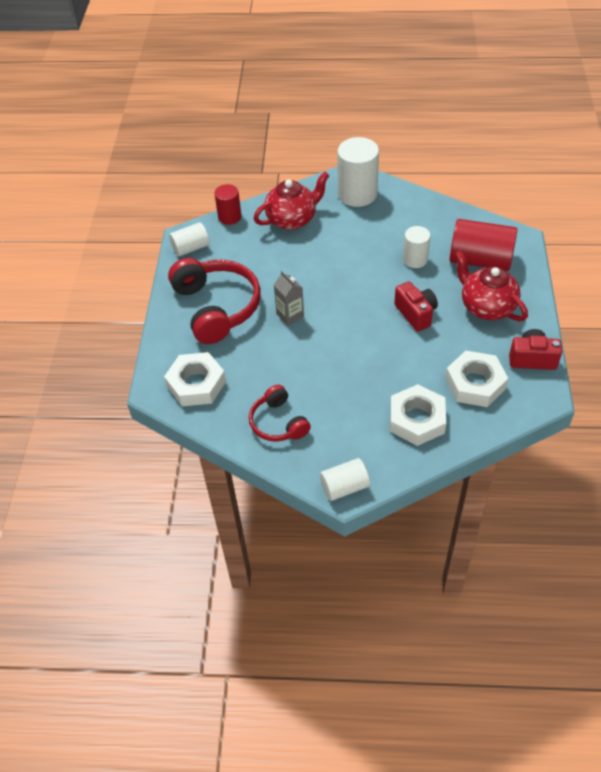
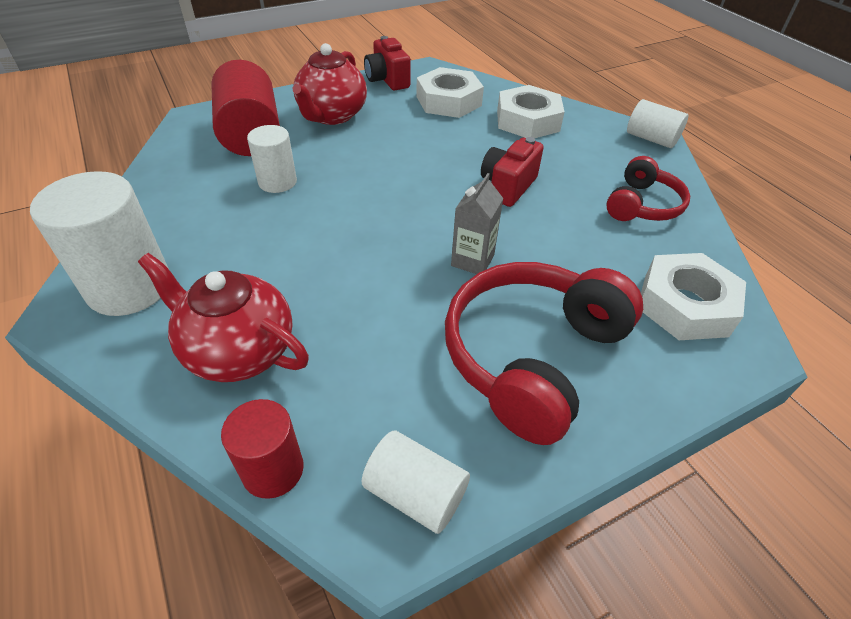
camera: 125 degrees left, 5 degrees down
red camera [394,281,438,332] -> red camera moved to [481,137,544,207]

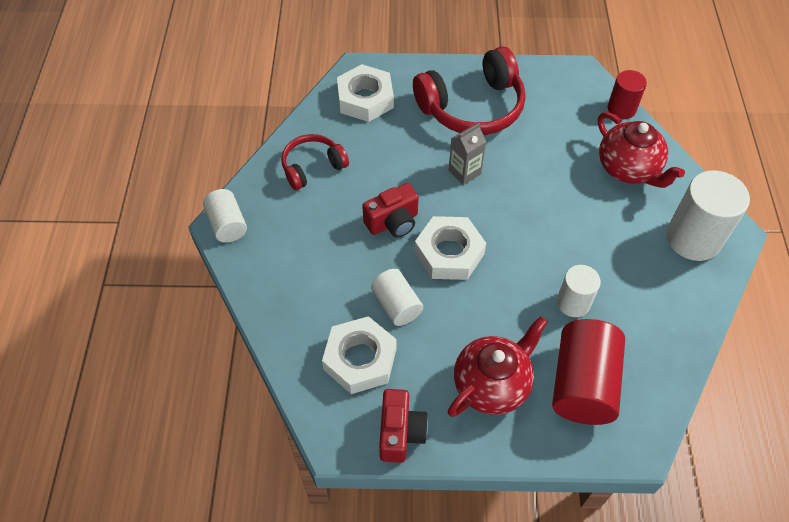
camera: 150 degrees left, 10 degrees up
white cylinder [361,430,470,534] -> white cylinder moved to [371,269,423,326]
white nut [497,85,565,138] -> white nut moved to [415,216,486,280]

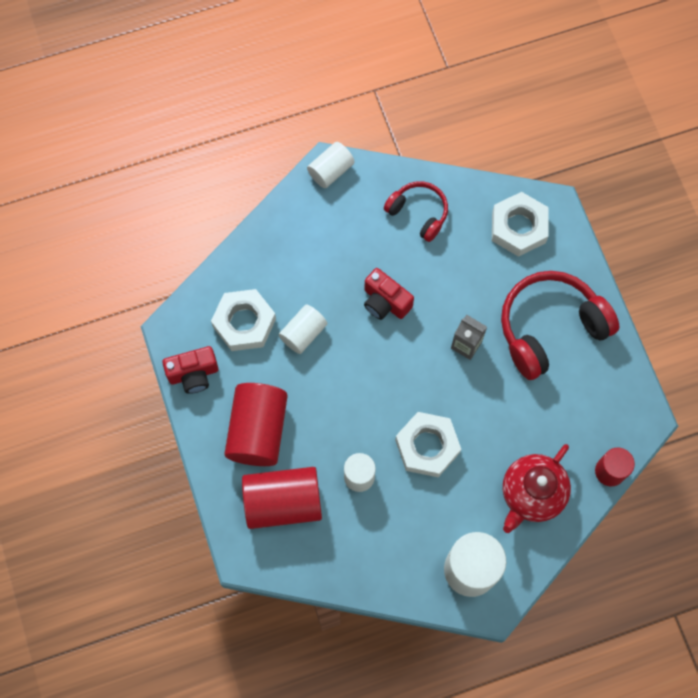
camera: 70 degrees right, 15 degrees up
red headphones [413,46,526,135] -> red headphones turned 105 degrees clockwise [501,271,619,380]
white nut [415,216,486,280] -> white nut moved to [395,412,461,477]
red teapot [448,316,548,417] -> red cylinder [224,383,288,466]

